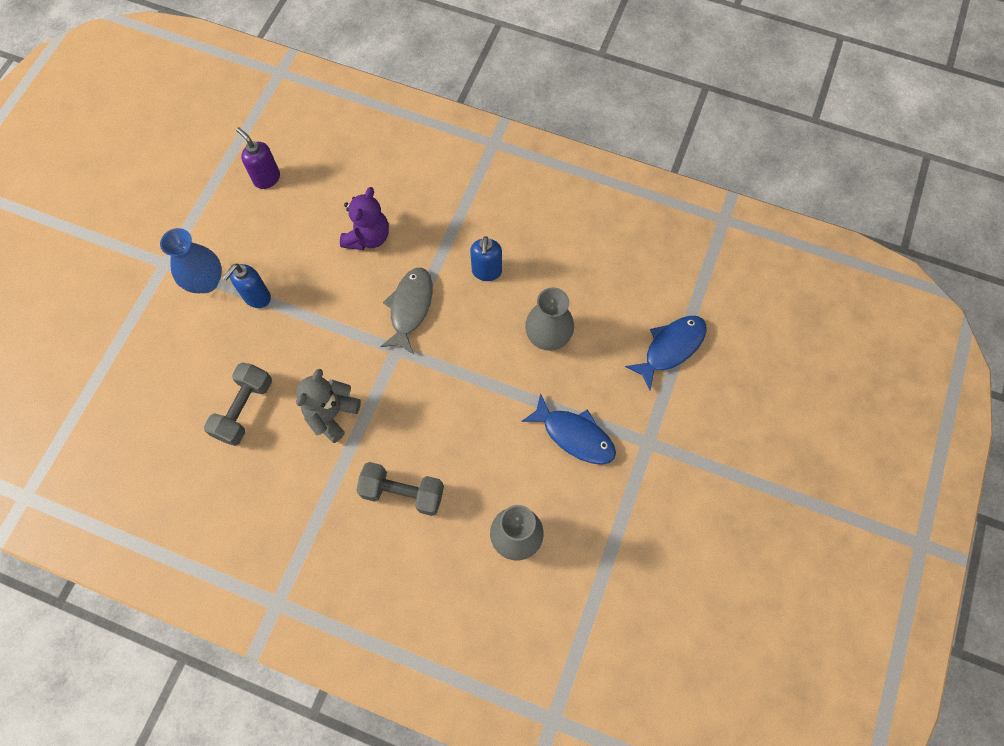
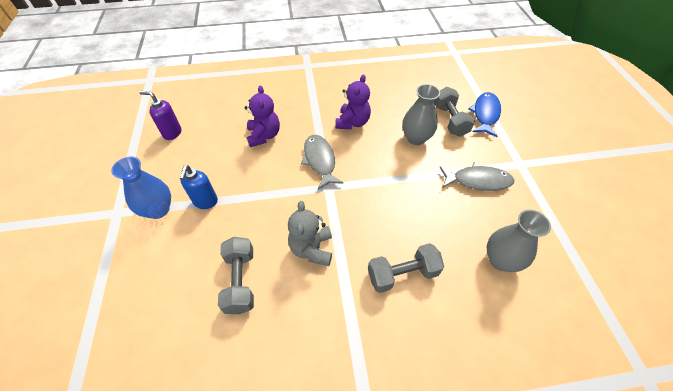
camera: 30 degrees left, 15 degrees down
blue soap dispenser [470,236,502,281] -> purple teddy bear [335,74,371,130]
blue fish [521,393,616,465] -> grey fish [439,162,514,191]
none -> grey dumbbell [434,87,475,137]

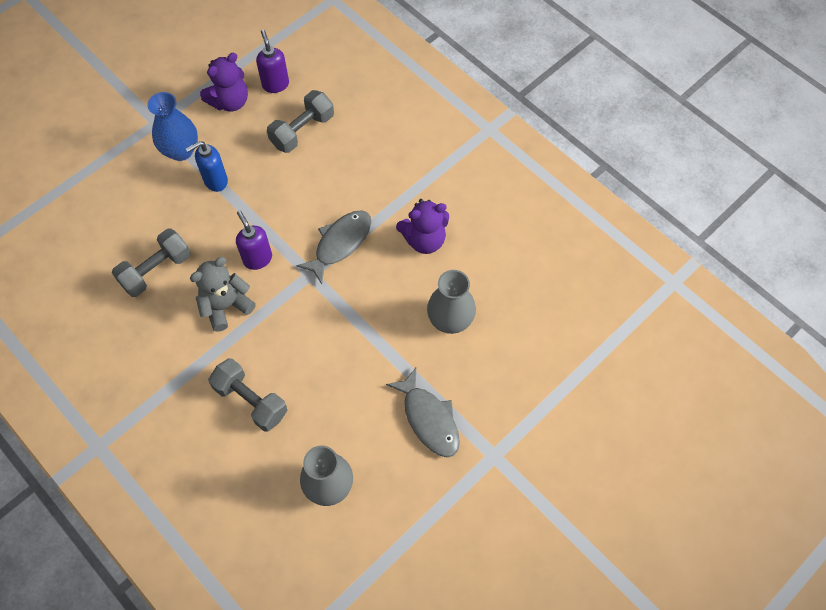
camera: 55 degrees right, 10 degrees up
purple teddy bear [245,85,280,147] -> purple teddy bear moved to [200,53,248,111]
grey dumbbell [434,87,475,137] -> grey dumbbell moved to [267,90,334,153]
blue fish [468,92,501,137] -> none
none -> purple soap dispenser [236,210,272,270]

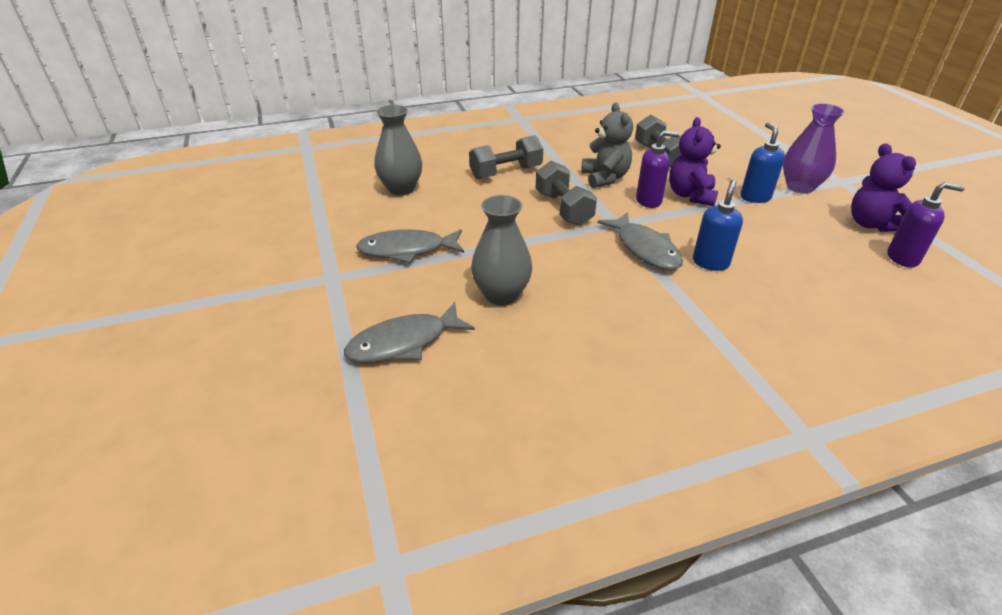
camera: 115 degrees right, 25 degrees down
blue vase [147,92,198,161] -> purple vase [783,103,845,194]
grey dumbbell [267,90,334,153] -> grey dumbbell moved to [536,161,597,226]
purple teddy bear [396,199,449,254] -> purple teddy bear moved to [669,117,721,206]
none -> grey fish [344,302,475,363]
none -> blue soap dispenser [693,180,743,271]

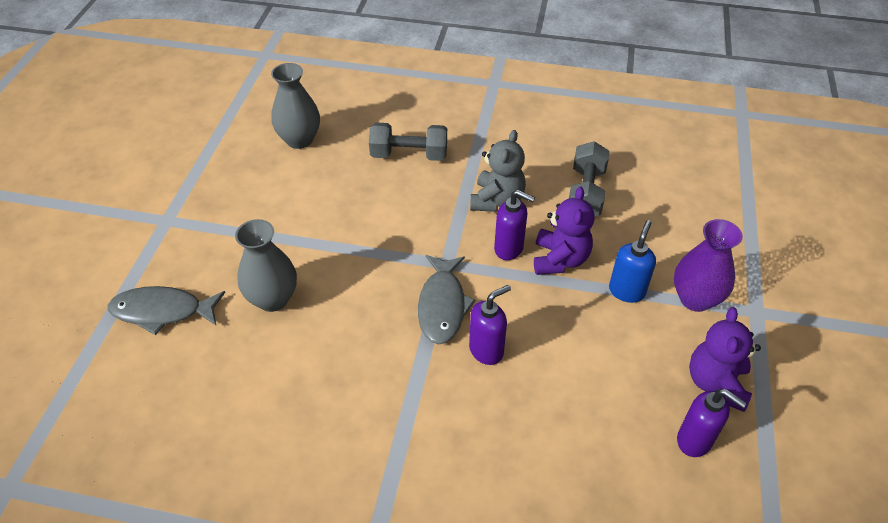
camera: 30 degrees right, 10 degrees up
grey fish [356,229,464,263] -> none
grey dumbbell [536,161,597,226] -> none
purple teddy bear [669,117,721,206] -> purple teddy bear turned 150 degrees clockwise [534,187,594,275]
blue soap dispenser [693,180,743,271] -> purple soap dispenser [469,285,511,365]

